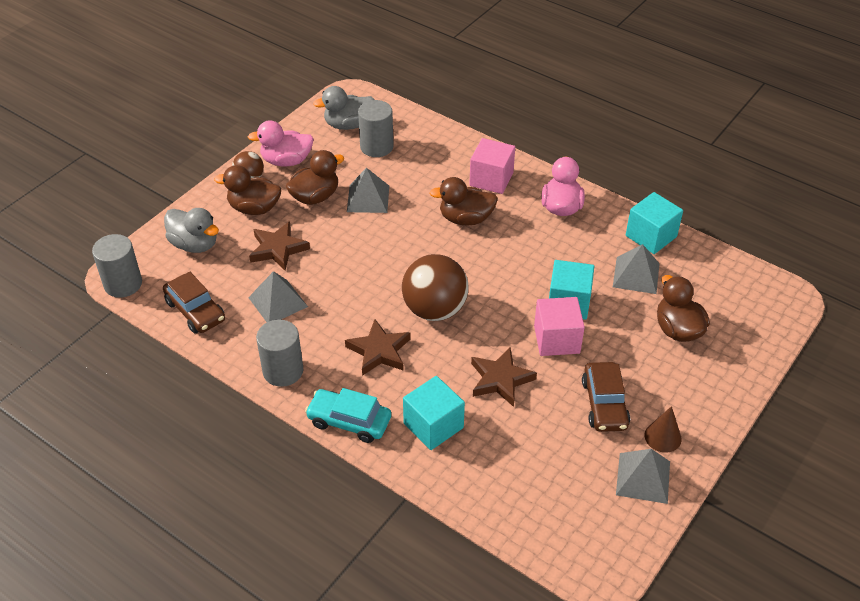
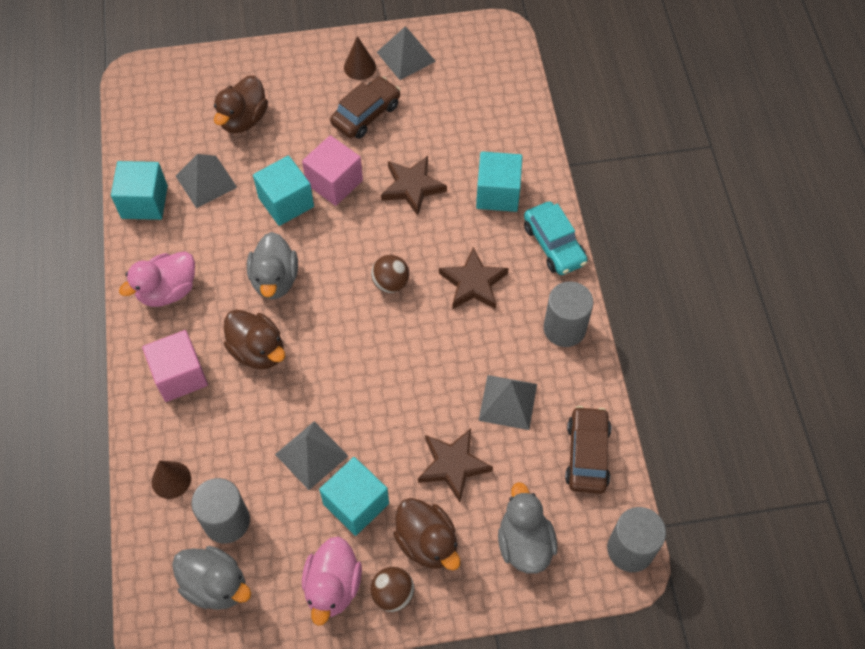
camera: 135 degrees left, 15 degrees up
pink duck [248,120,314,166] -> pink duck turned 60 degrees clockwise [302,537,362,626]
brown duck [286,150,344,205] -> turquoise cube [319,457,389,536]
brown ball [402,254,468,321] -> brown ball [371,255,409,293], size x0.53
none -> brown cone [152,461,191,499]
none -> grey duck [247,232,298,299]

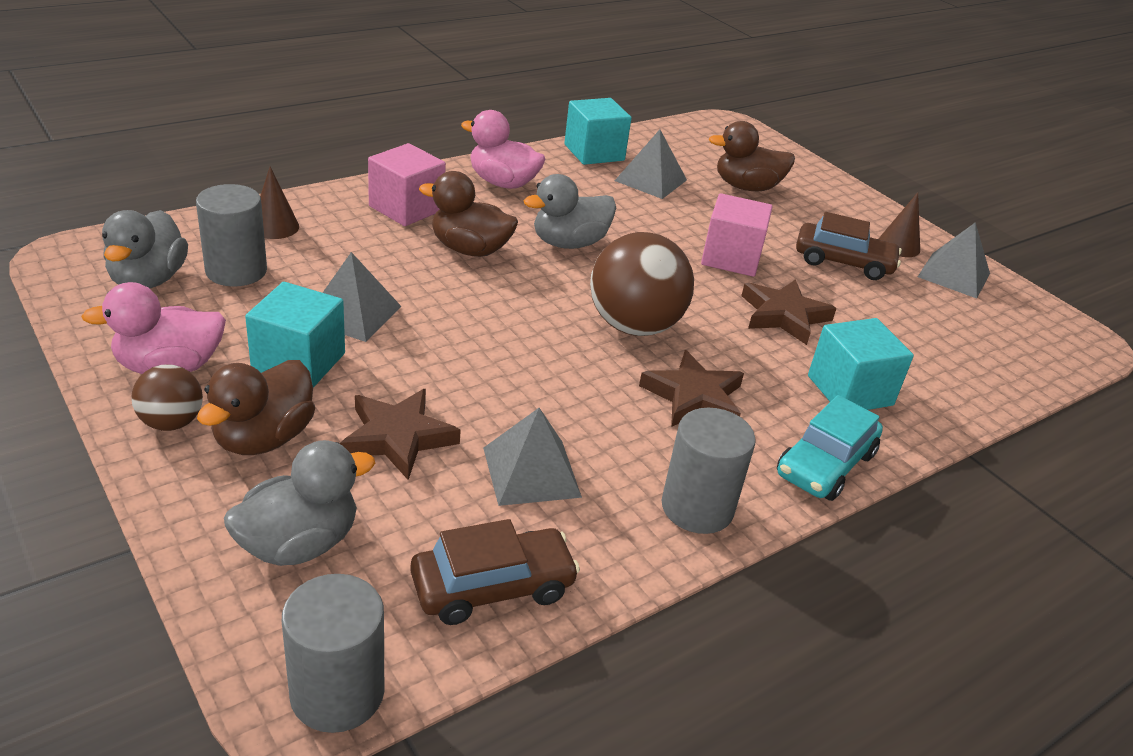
camera: 60 degrees right, 25 degrees down
brown duck [224,310,285,370] -> brown duck turned 90 degrees clockwise [419,171,518,257]
turquoise cube [253,156,314,226] -> none
brown ball [371,255,409,293] -> brown ball [590,232,694,336], size x1.88

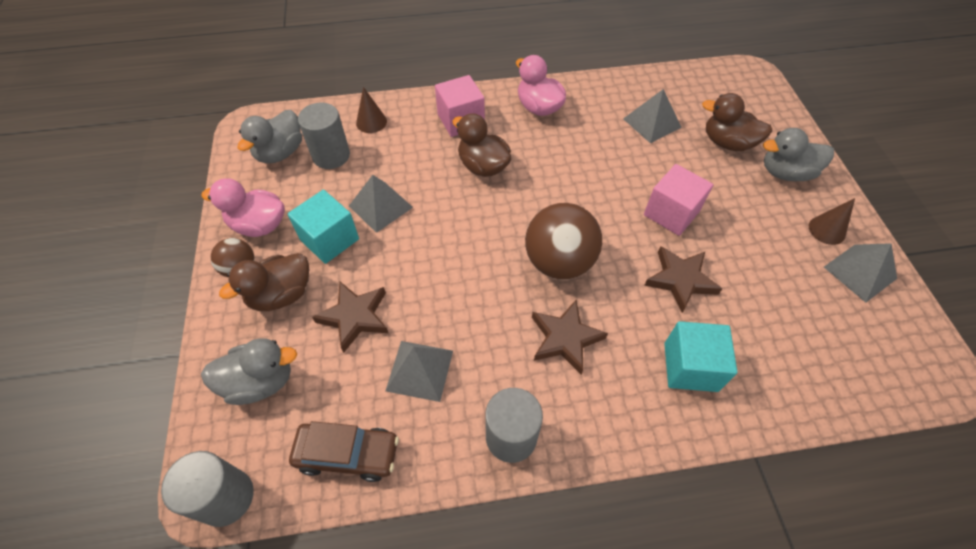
camera: 30 degrees right, 20 degrees up
grey duck [524,174,616,249] -> grey duck moved to [763,128,834,181]
turquoise cube [564,98,631,165] -> none
turquoise car [777,395,883,501] -> none
brown car [796,212,902,280] -> none

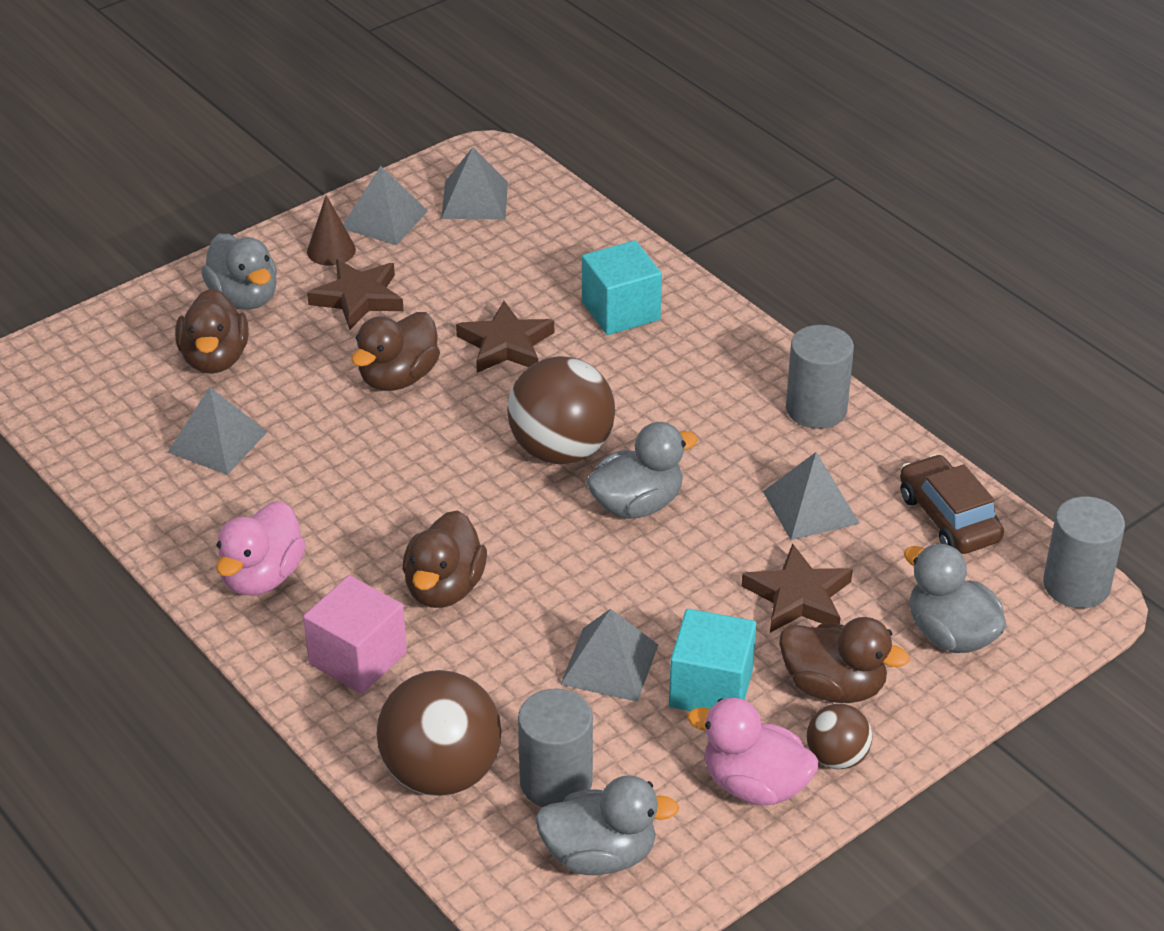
camera: 120 degrees left, 15 degrees down
pink duck [201,178,285,237] -> pink duck turned 135 degrees clockwise [687,698,819,805]
brown cone [356,87,387,133] -> brown ball [376,670,501,796]
brown star [532,300,608,375] -> brown star moved to [307,259,404,330]
pink cube [644,164,713,236] -> brown duck [352,312,440,391]
none -> grey pyramid [441,147,508,219]
none -> grey duck [586,422,698,519]

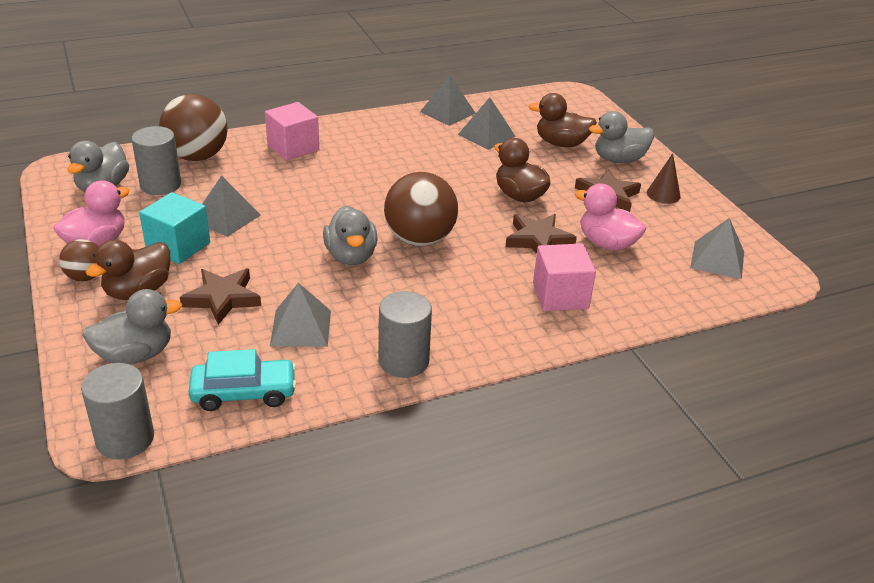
camera: 105 degrees right, 5 degrees down
pink duck [216,501,306,596] -> pink duck moved to [575,183,647,251]
grey pyramid [343,166,428,245] -> grey pyramid moved to [420,75,475,126]
brown duck [402,510,487,608] -> none
turquoise cube [582,240,662,335] -> pink cube [533,243,596,311]
brown car [900,454,1004,554] -> turquoise car [189,349,297,411]

